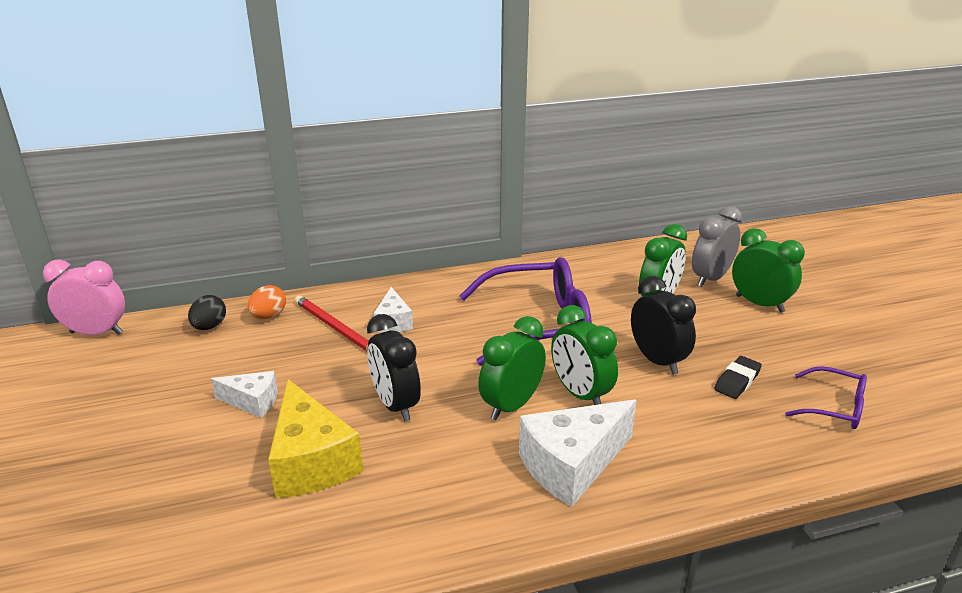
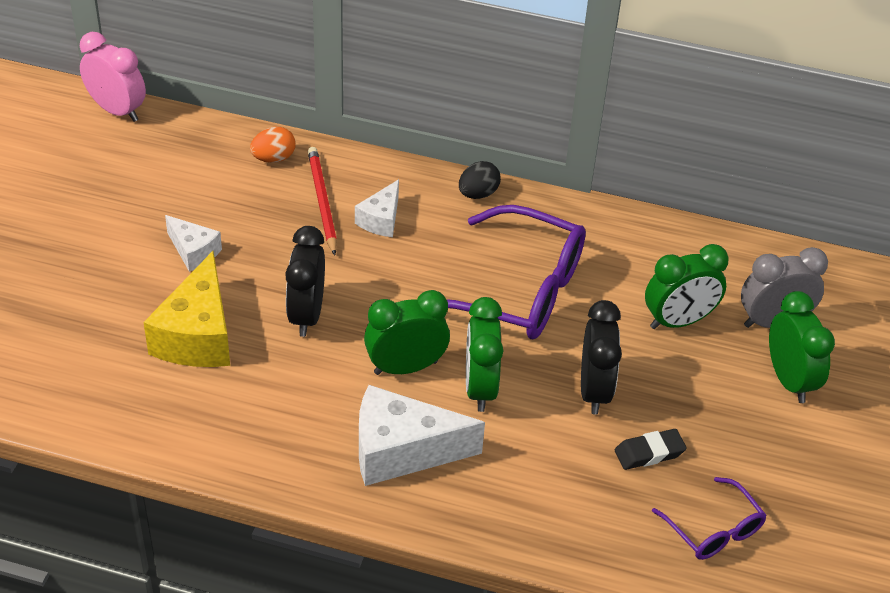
camera: 30 degrees right, 15 degrees up
black egg [188,295,226,330] -> black egg moved to [459,161,501,199]

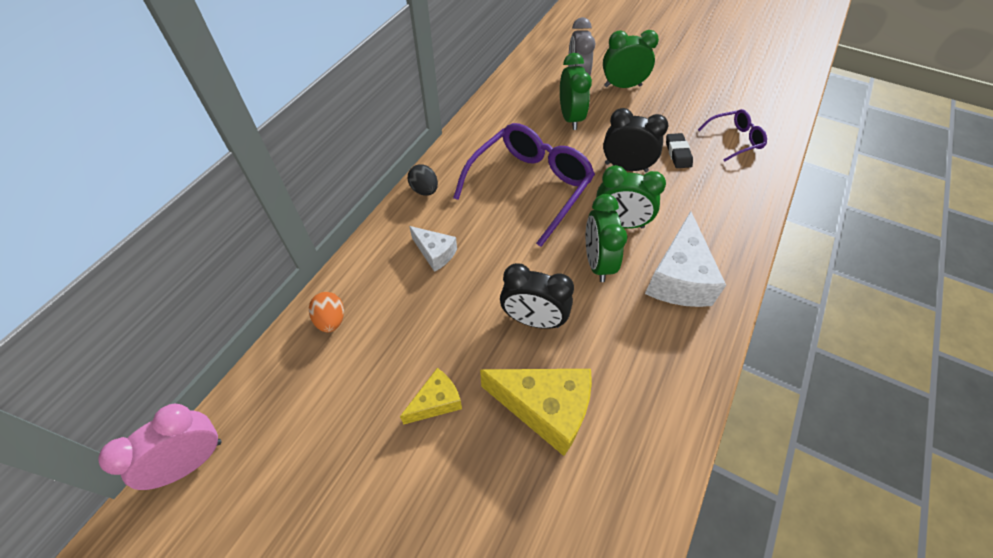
camera: 75 degrees left, 10 degrees up
white cheese [165,215,222,272] -> yellow cheese [400,368,462,425]
red pencil [308,147,337,255] -> none

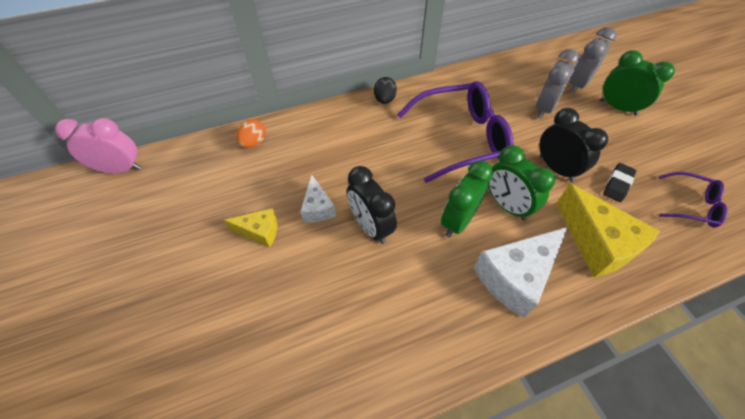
camera: 40 degrees right, 0 degrees up
white cheese [409,226,457,272] -> white cheese moved to [300,175,336,222]
yellow cheese [480,369,592,456] -> yellow cheese moved to [556,184,660,278]
green clock [560,53,592,130] -> grey clock [535,49,580,119]

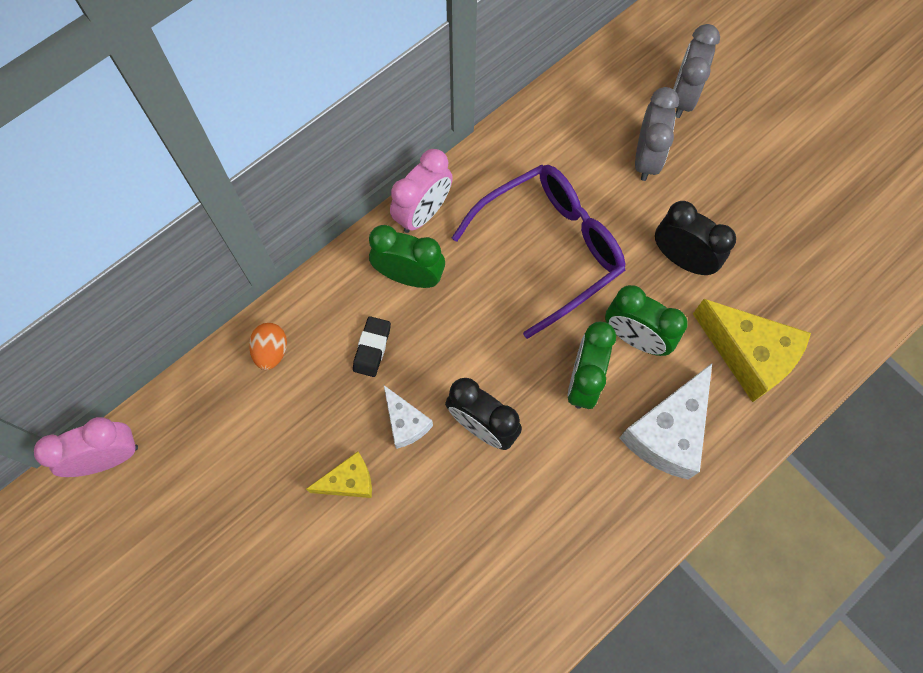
camera: 20 degrees left, 15 degrees up
black egg [374,77,397,104] -> pink clock [390,149,453,233]
green clock [600,50,675,116] -> green clock moved to [369,225,445,288]
black eraser [603,163,636,202] -> black eraser moved to [353,316,391,377]
purple glasses [659,172,728,228] -> none

